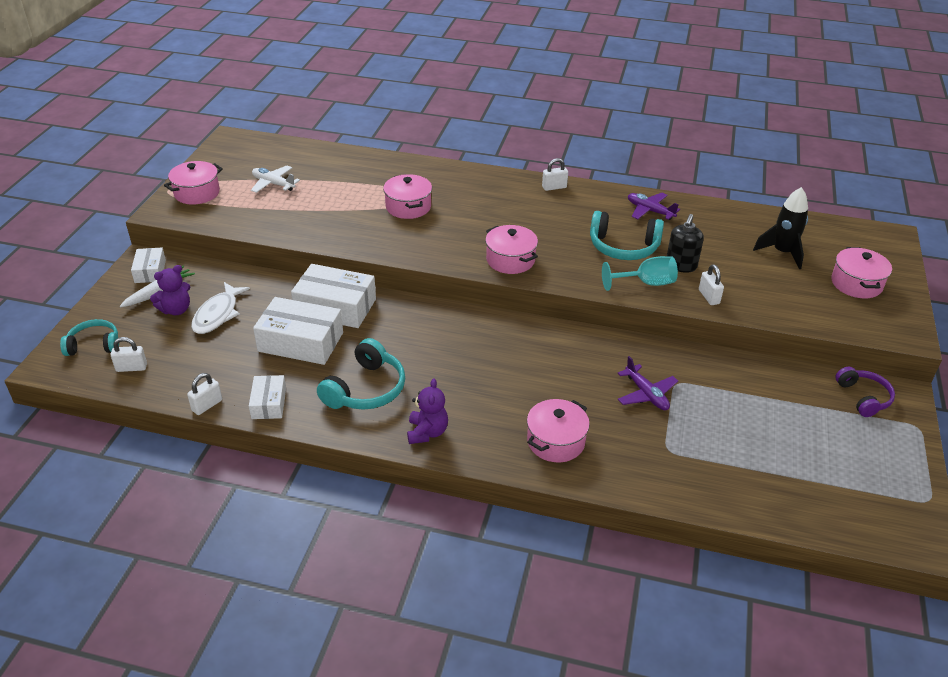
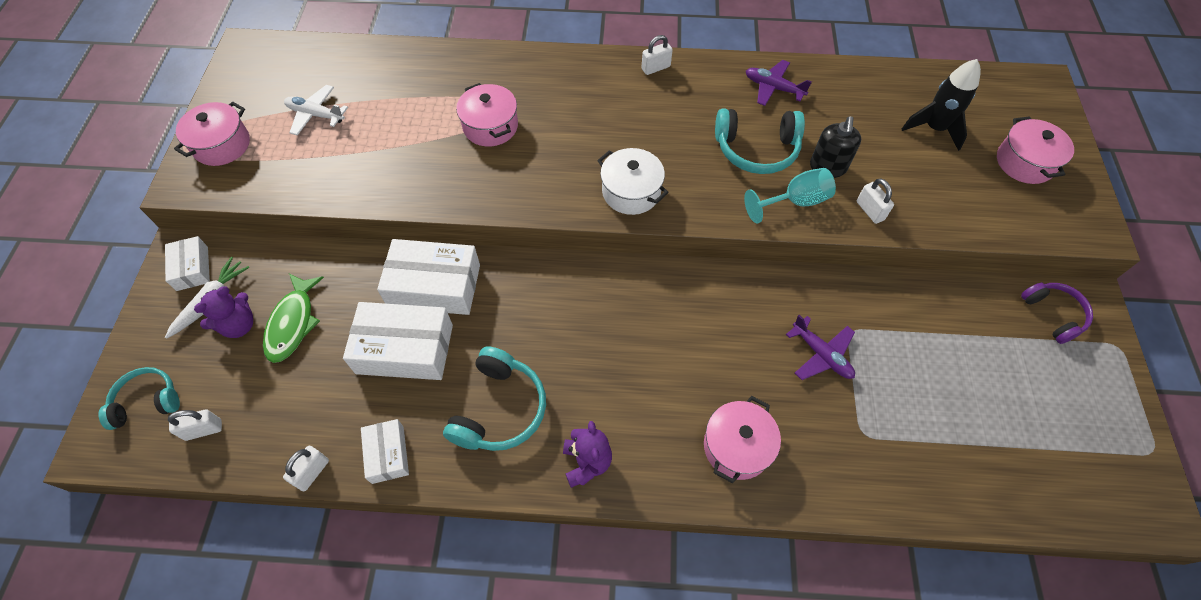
camera: 10 degrees left, 20 degrees up
white fish [191,282,250,334] -> green fish [263,274,324,363]
pink pot [485,225,538,274] -> white pot [597,148,669,215]

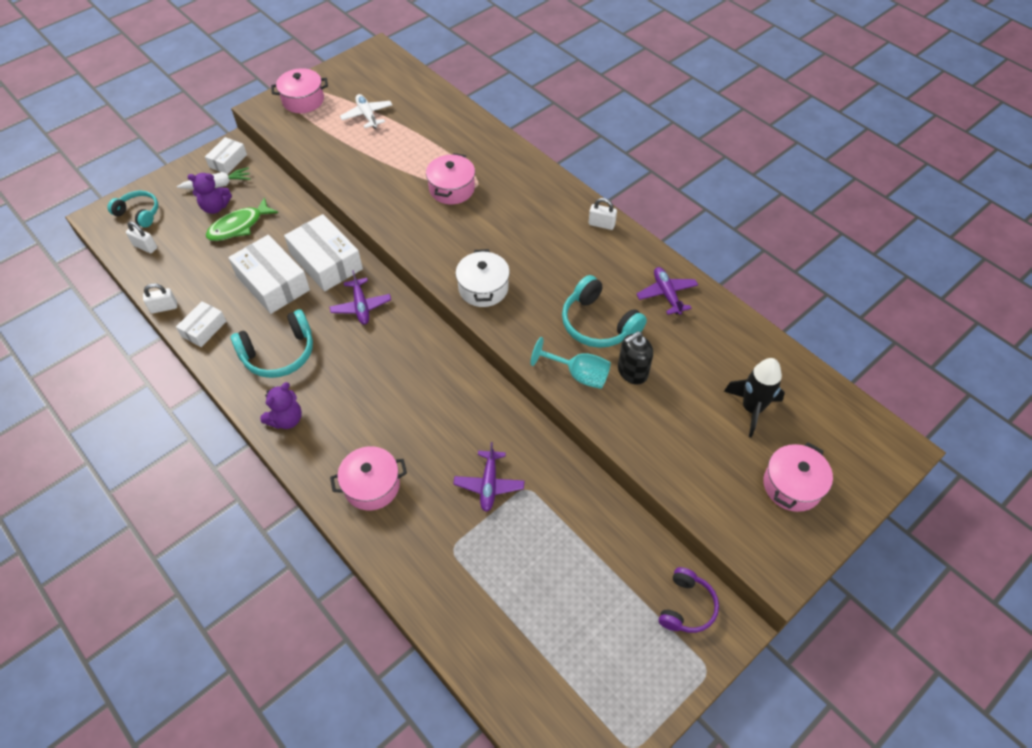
camera: 45 degrees right, 5 degrees down
white padlock [857,178,894,224] -> none
none -> purple plane [330,270,391,325]

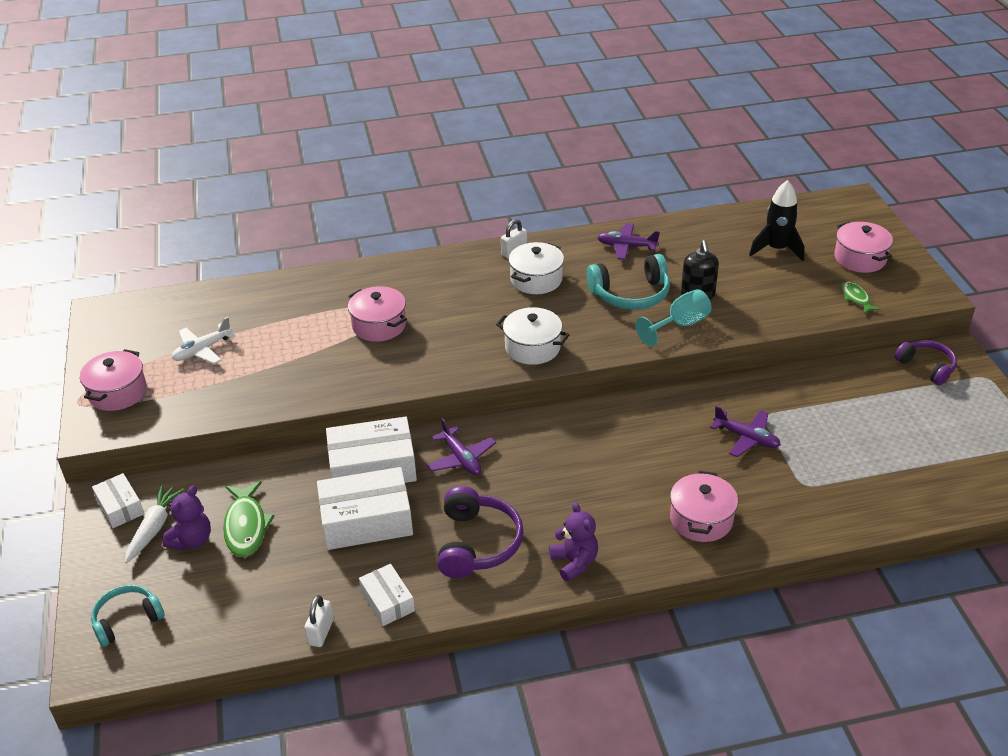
camera: 60 degrees left, 15 degrees down
white padlock [126,221,157,253] -> none
turquoise headphones [231,309,313,378] -> purple headphones [437,486,524,578]
purple plane [330,270,391,325] -> purple plane turned 45 degrees clockwise [427,418,496,475]
white plane [340,94,393,129] -> white plane turned 45 degrees counterclockwise [171,317,236,364]
none -> white pot [509,242,564,294]
none -> green fish [842,282,880,314]

